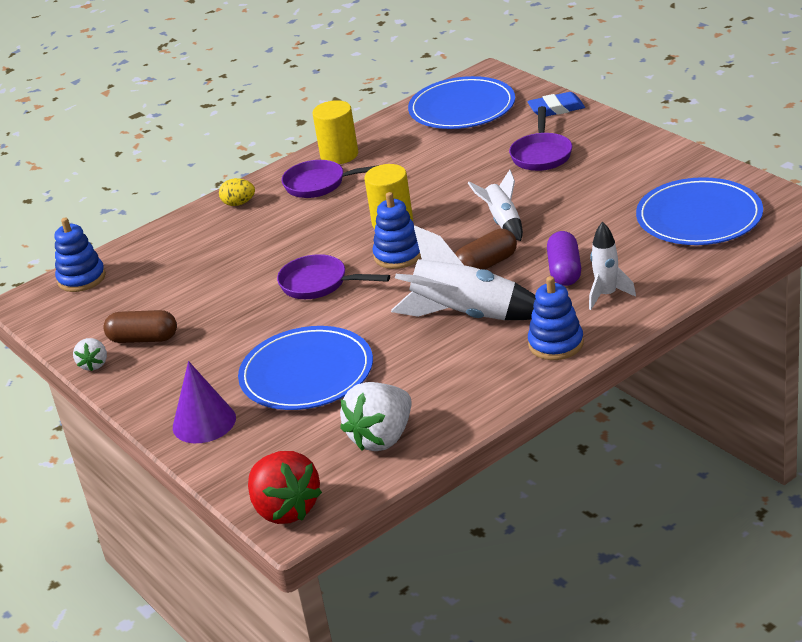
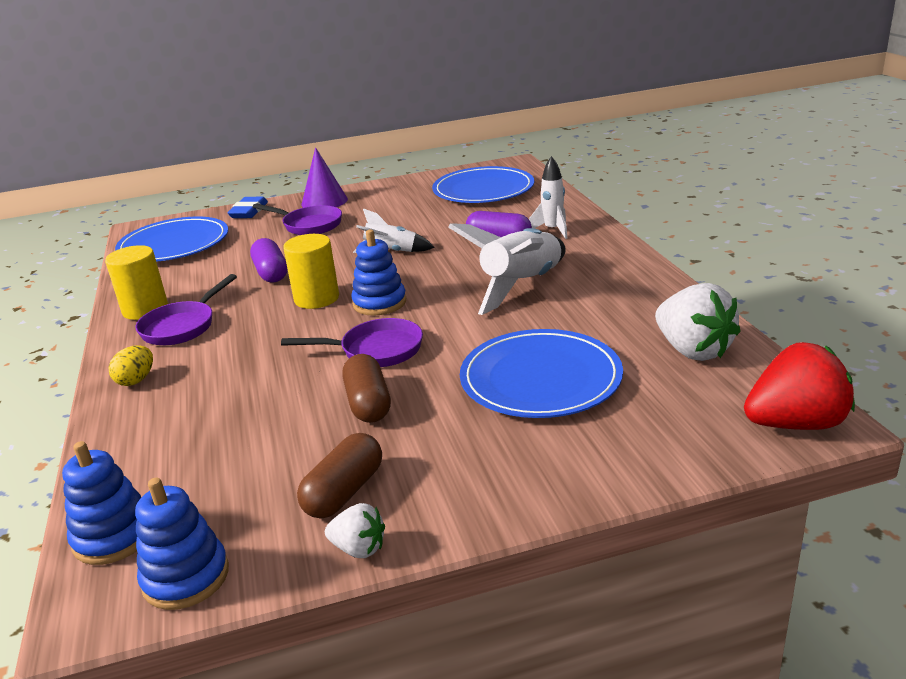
camera: 70 degrees left, 5 degrees down
purple cone [173,361,236,443] -> purple cone moved to [302,147,348,208]
purple pan [277,254,390,299] -> purple pan turned 135 degrees counterclockwise [281,318,423,367]
brown capsule [455,229,517,270] -> brown capsule moved to [342,354,391,423]
blue stacking toy [528,276,584,360] -> blue stacking toy moved to [135,478,229,610]
none -> purple capsule [250,238,288,283]

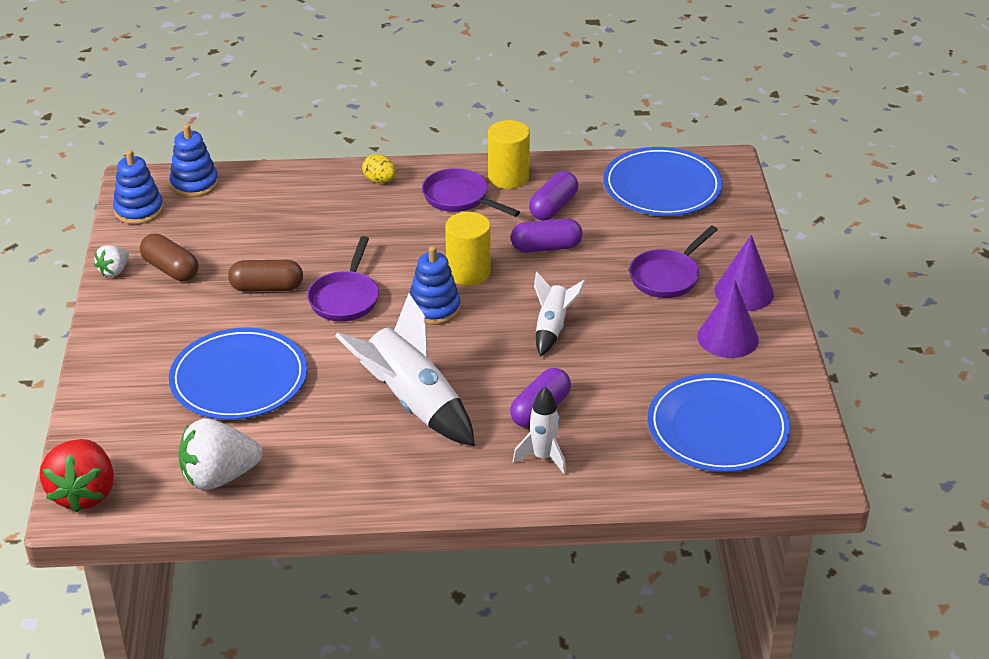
camera: 100 degrees right, 10 degrees up
blue eraser [227,197,268,218] -> none
none -> purple capsule [529,171,578,221]
none -> purple cone [697,280,759,358]

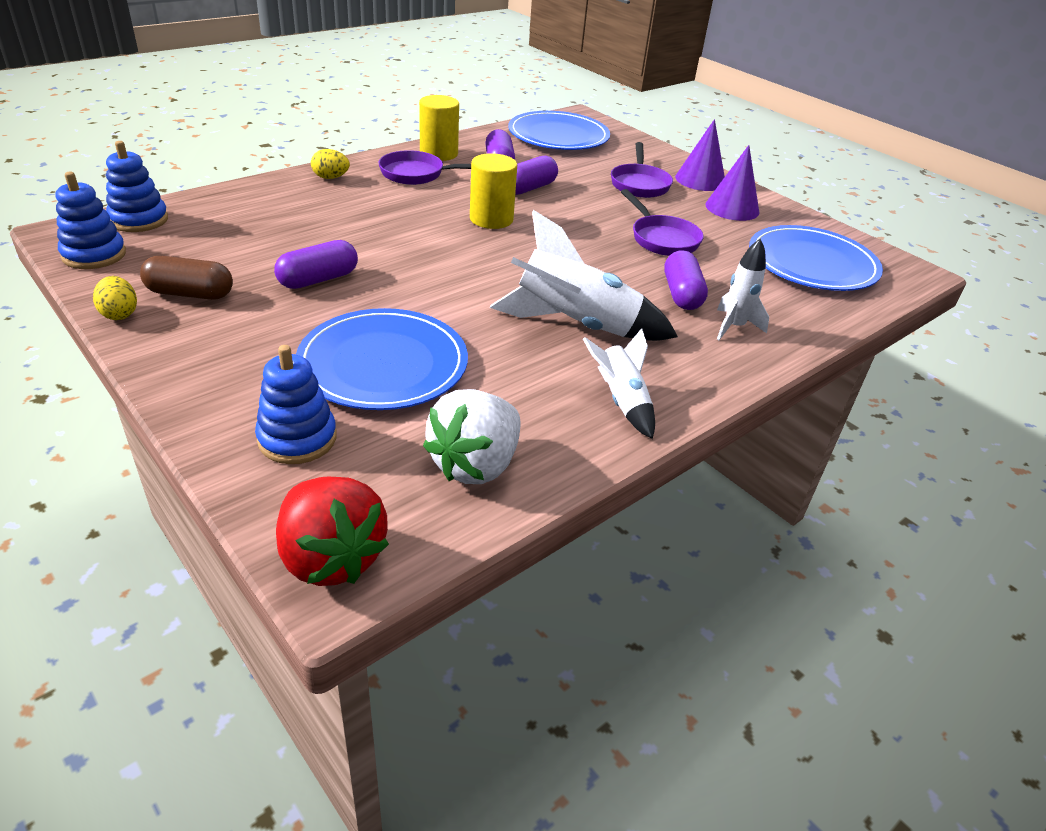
camera: 40 degrees left, 0 degrees up
white strawberry [94,245,129,277] -> yellow egg [93,276,137,320]
brown capsule [228,260,303,292] -> purple capsule [274,240,358,289]
purple pan [307,236,379,322] -> purple pan moved to [621,189,704,256]
blue stacking toy [410,246,460,325] -> blue stacking toy moved to [255,345,337,464]
white rocket [534,272,585,357] -> white rocket moved to [583,328,655,439]

